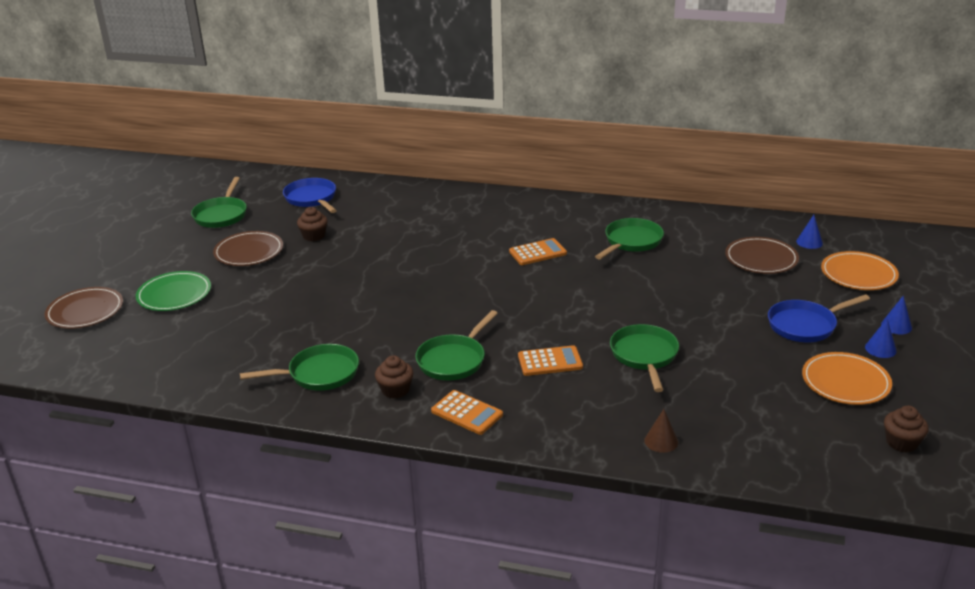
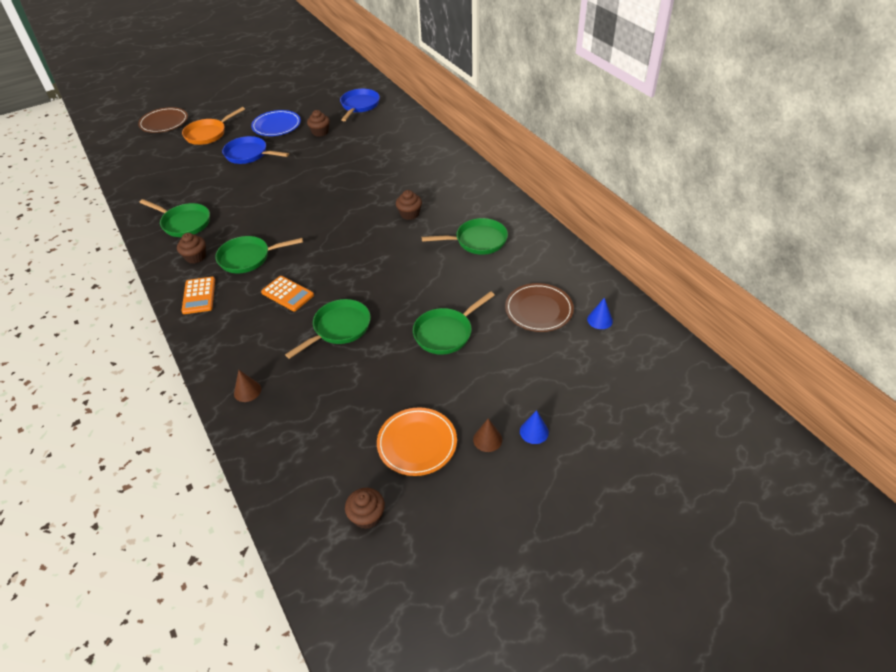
camera: 45 degrees right, 15 degrees up
green plate [136,271,211,311] -> orange pan [182,107,245,145]
green pan [191,177,247,228] -> green pan moved to [413,291,495,355]
brown plate [213,231,283,266] -> blue plate [251,110,301,136]
orange calculator [509,238,567,265] -> brown cupcake [396,190,422,220]
blue pan [768,294,870,342] -> blue pan moved to [222,136,289,164]
orange plate [821,251,899,290] -> none
blue cone [865,318,897,358] -> brown cone [473,418,502,452]

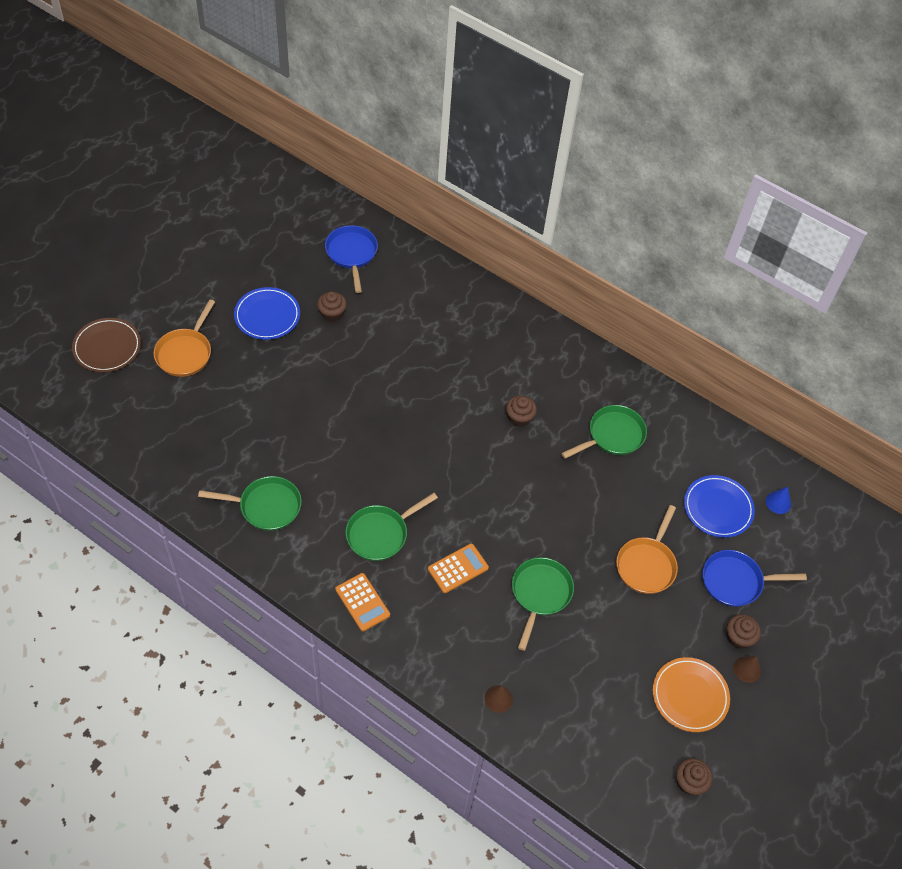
camera: 30 degrees left, 10 degrees up
brown cupcake [177,233,206,264] -> brown cupcake moved to [727,614,761,649]
blue pan [222,136,289,164] -> blue pan moved to [702,550,807,607]
orange calculator [261,276,314,311] -> orange calculator turned 45 degrees counterclockwise [428,544,489,593]
green pan [413,291,495,355] -> orange pan [616,505,678,594]
brown plate [505,283,574,332] -> blue plate [684,475,755,538]
blue cone [520,410,549,444] -> none

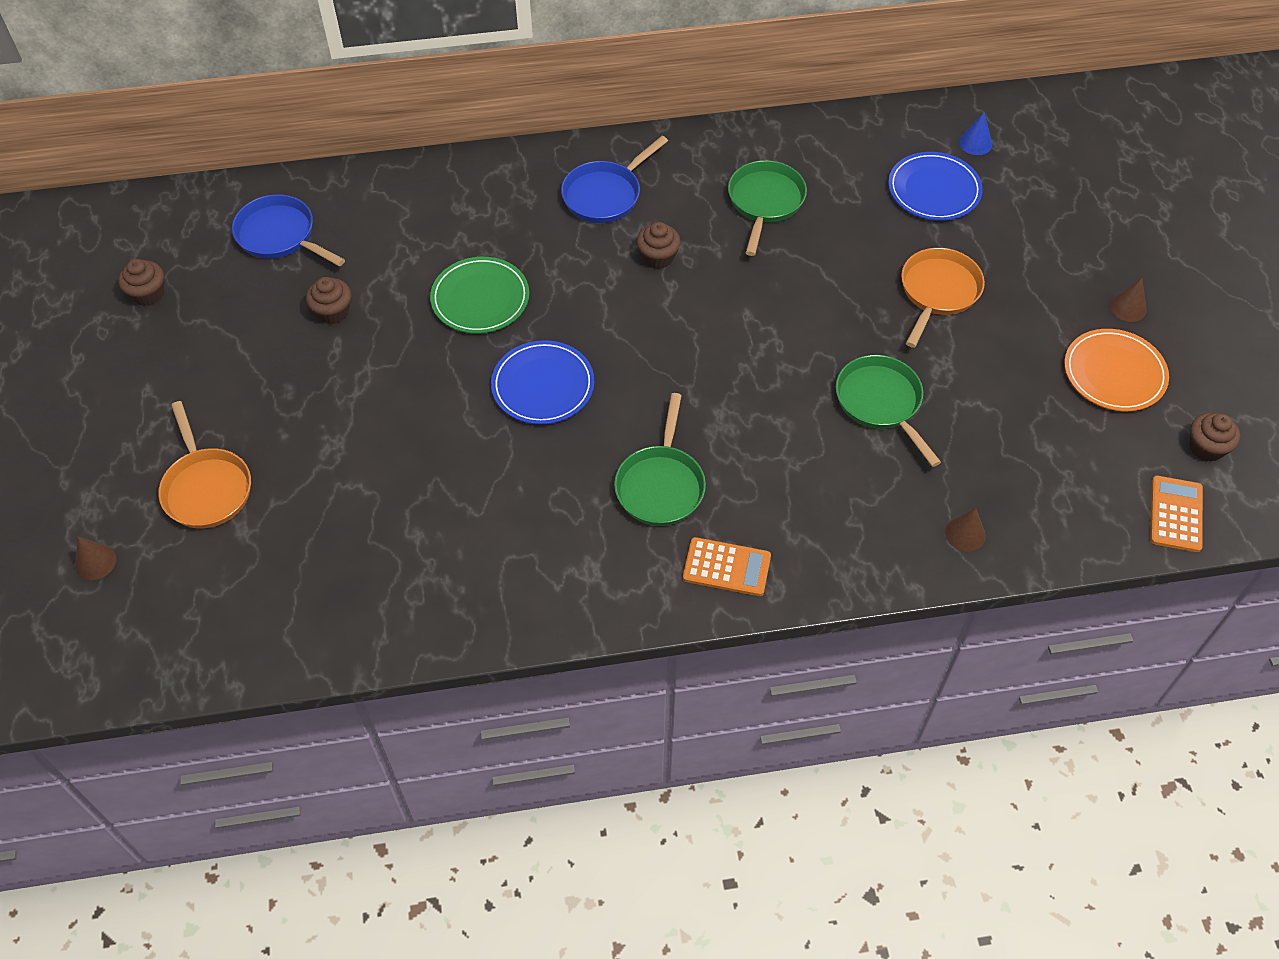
camera: 40 degrees left, 0 degrees up
brown plate [72,318,141,372] -> brown cone [75,537,117,580]
green pan [198,476,302,531] -> none
blue plate [234,287,300,340] -> blue plate moved to [491,340,594,424]
orange calculator [428,544,489,593] -> orange calculator moved to [1150,476,1203,552]
orange pan [616,505,678,594] -> orange pan turned 135 degrees counterclockwise [901,248,985,348]
blue pan [702,550,807,607] -> blue pan moved to [561,136,668,223]
brown cupcake [727,614,761,649] -> brown cupcake moved to [118,259,164,306]
none -> green plate [430,257,529,334]

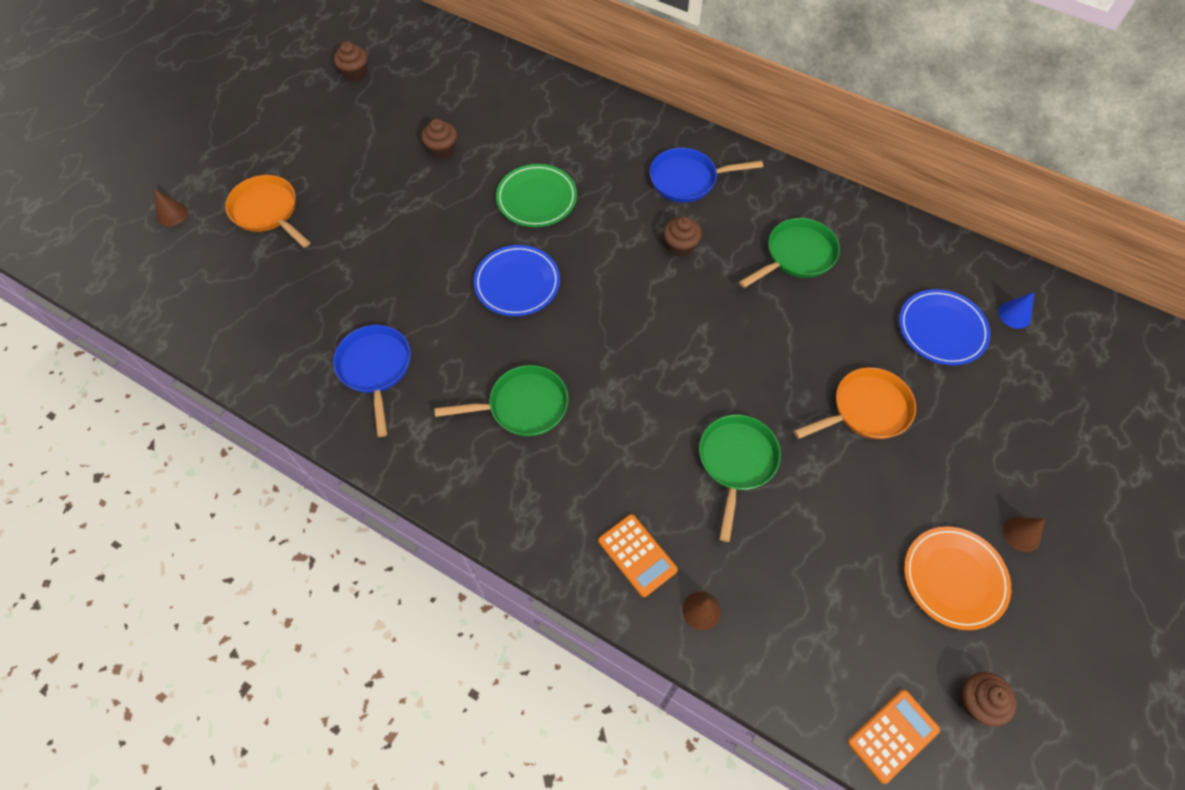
camera: 40 degrees right, 5 degrees up
orange pan [158,401,251,528] -> orange pan turned 120 degrees clockwise [225,175,310,248]
blue pan [232,194,345,266] -> blue pan moved to [333,325,411,437]
green pan [614,393,706,526] -> green pan turned 150 degrees counterclockwise [434,365,569,437]
orange calculator [683,537,771,596] -> orange calculator moved to [598,514,678,597]

